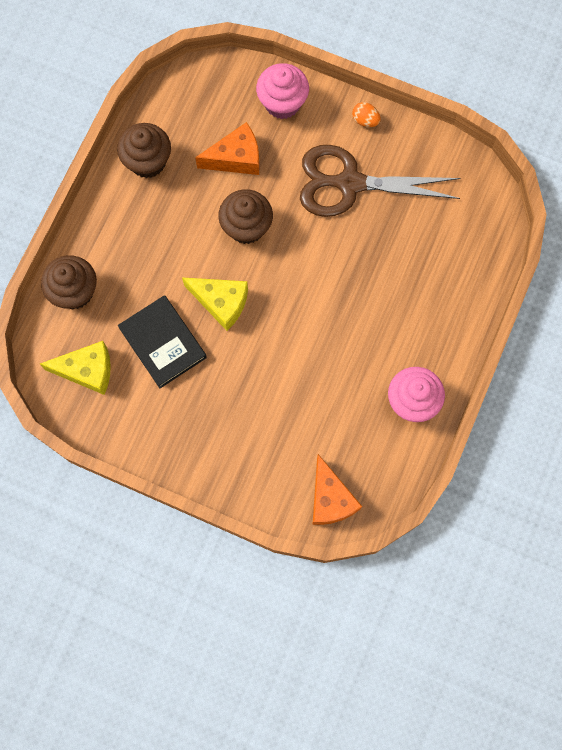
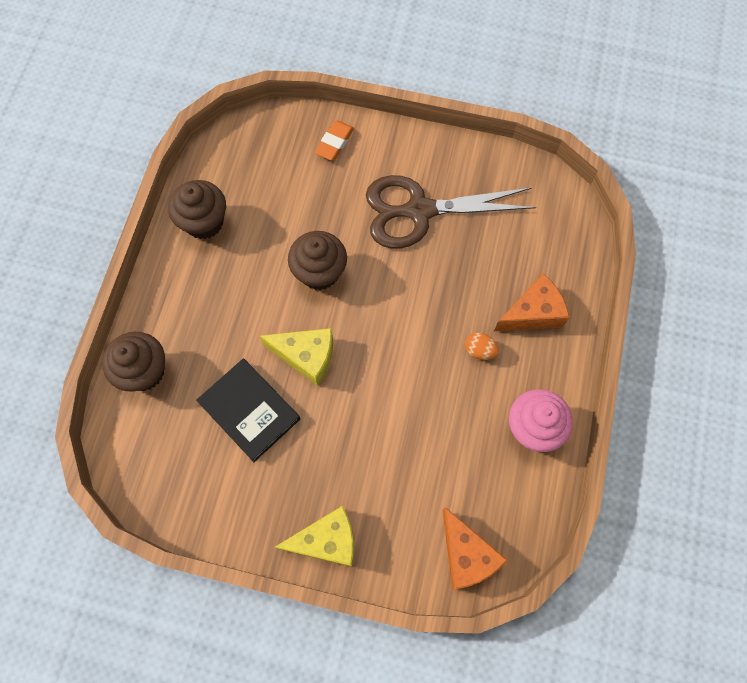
camera: 10 degrees left, 5 degrees down
yellow cheese [40,341,111,395] -> yellow cheese moved to [274,506,354,567]
orange cheese [195,122,260,175] -> orange cheese moved to [494,273,570,331]
pink cupcake [256,63,309,119] -> orange eraser [315,121,354,161]
orange egg [352,102,381,127] -> orange egg moved to [465,333,499,360]

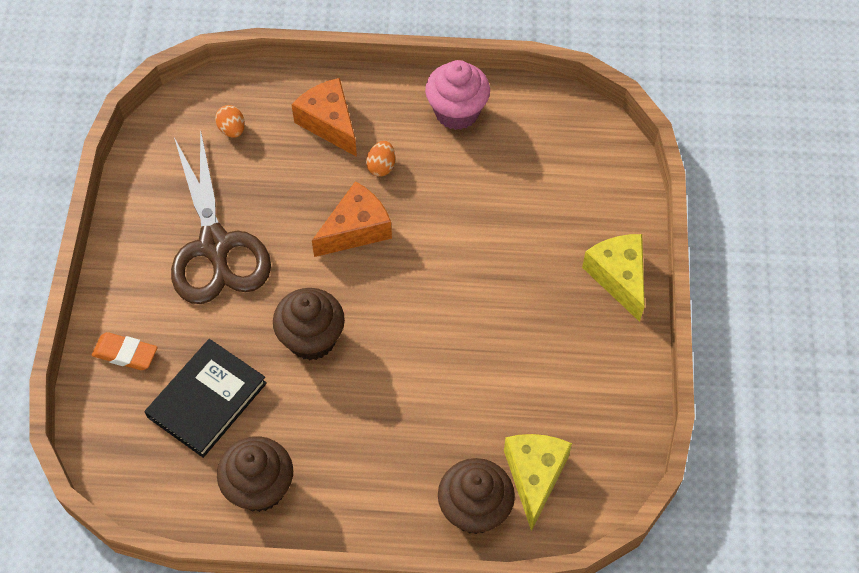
camera: 100 degrees left, 10 degrees down
black book [196,359,300,462] -> black book moved to [145,339,267,458]
yellow cheese [259,328,333,386] -> yellow cheese moved to [504,434,572,531]
orange cheese [442,507,507,589] -> orange cheese moved to [312,181,392,257]
none -> orange egg [215,105,245,138]

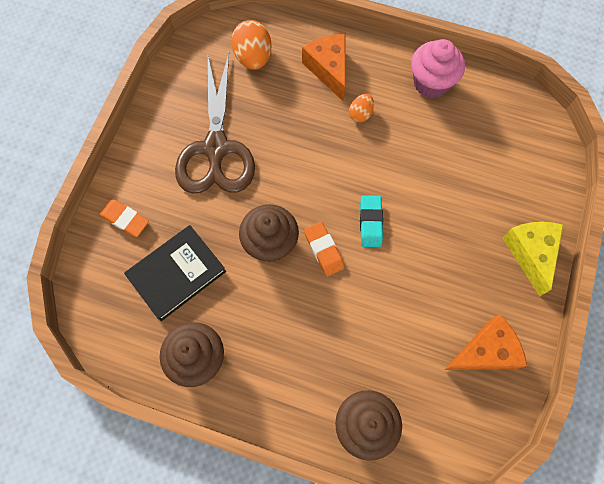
camera: 15 degrees right, 10 degrees up
orange egg [215,105,245,138] -> orange egg [231,20,271,70], size x1.76
orange cheese [312,181,392,257] -> orange cheese moved to [444,314,527,370]
yellow cheese [504,434,572,531] -> none
none -> orange eraser [304,222,345,276]
none -> turquoise eraser [360,195,383,247]

